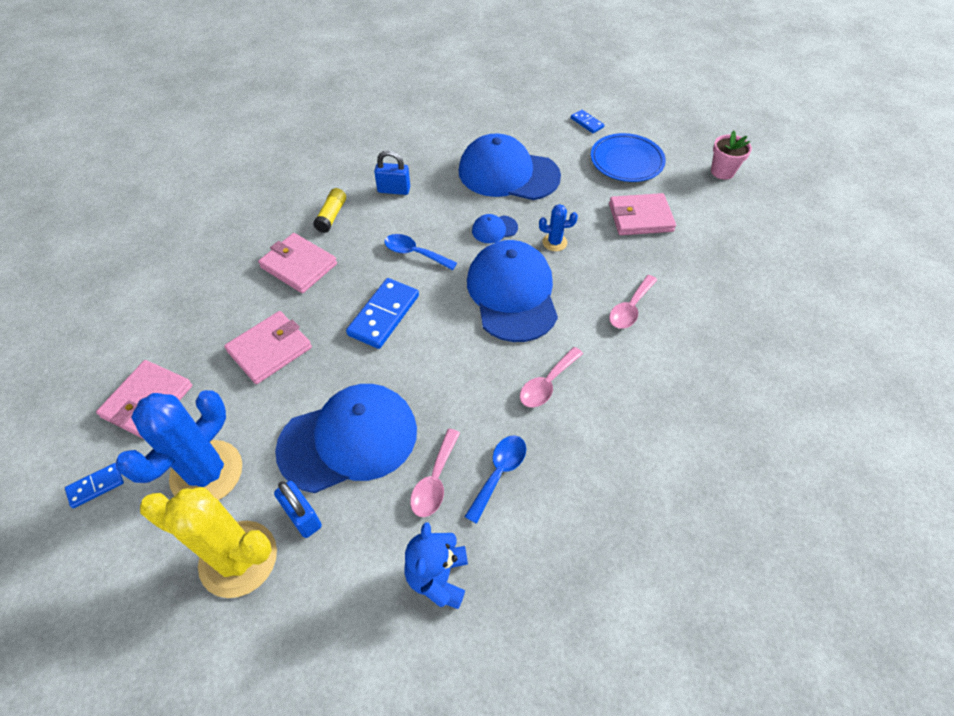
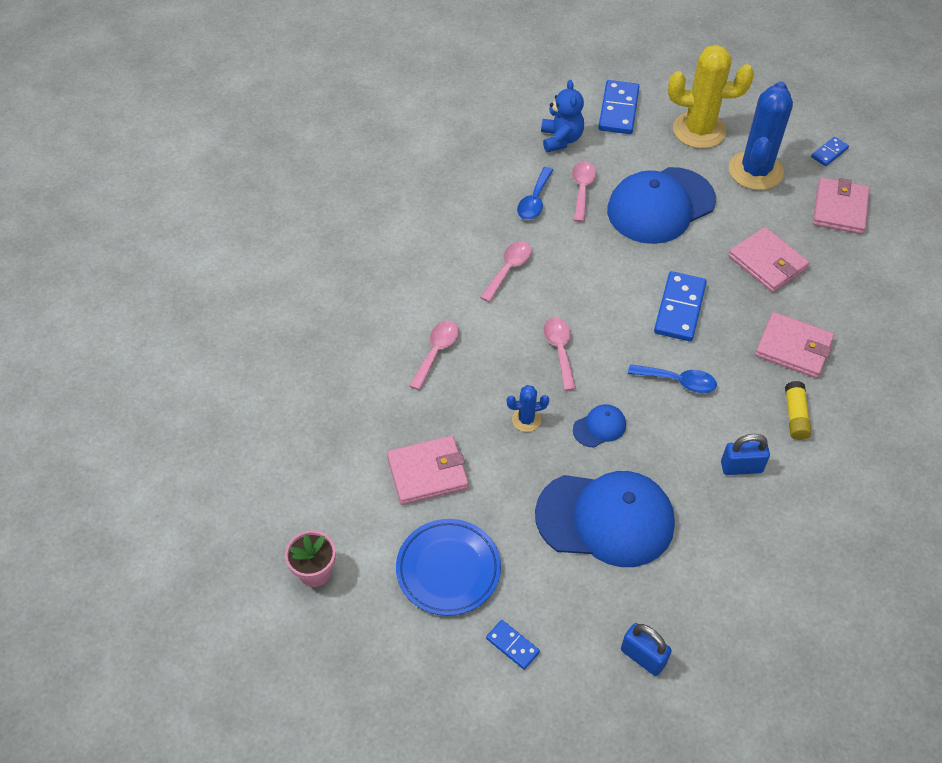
camera: 170 degrees right, 0 degrees up
pink wallet [224,311,312,384] -> pink wallet turned 75 degrees counterclockwise [729,227,809,292]
blue padlock [274,481,322,538] -> blue padlock moved to [621,623,672,676]
blue cap [467,240,558,342] -> pink spoon [543,317,576,391]
none -> blue domino [598,80,640,134]

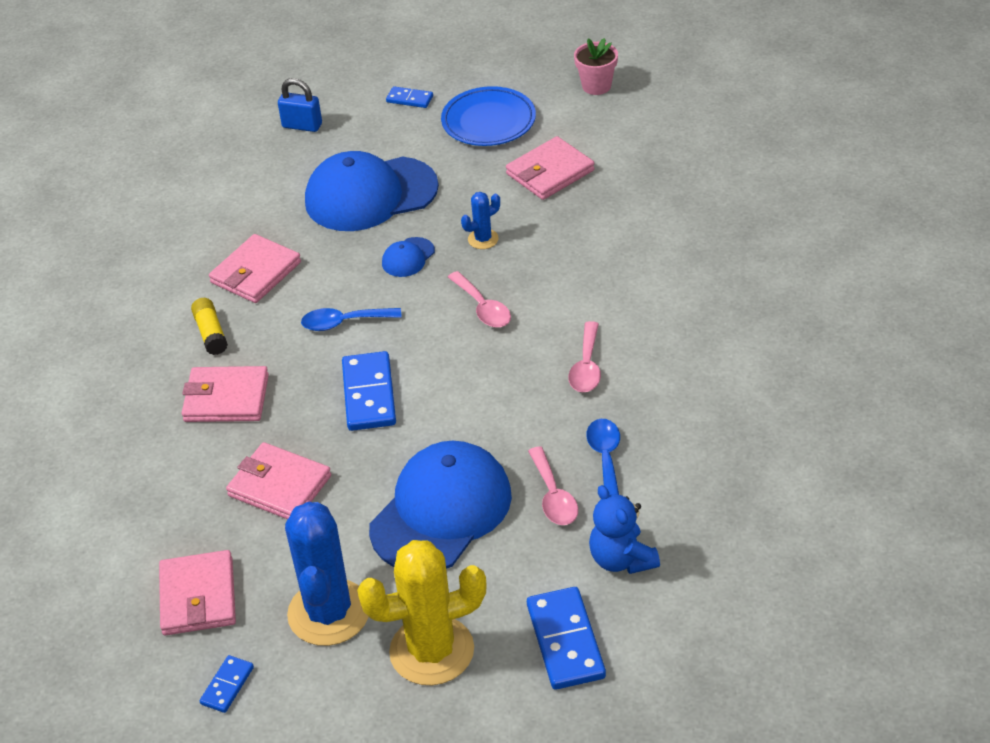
camera: 160 degrees right, 10 degrees down
pink spoon [409,320,459,390] -> none
blue padlock [721,434,770,475] -> pink wallet [209,234,301,303]

